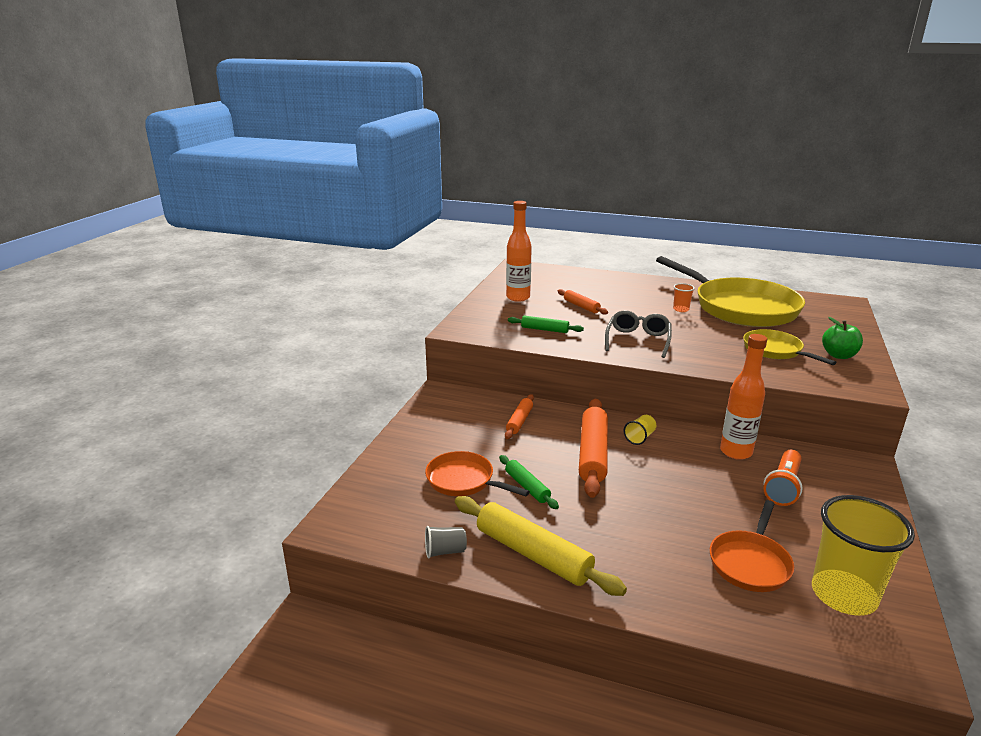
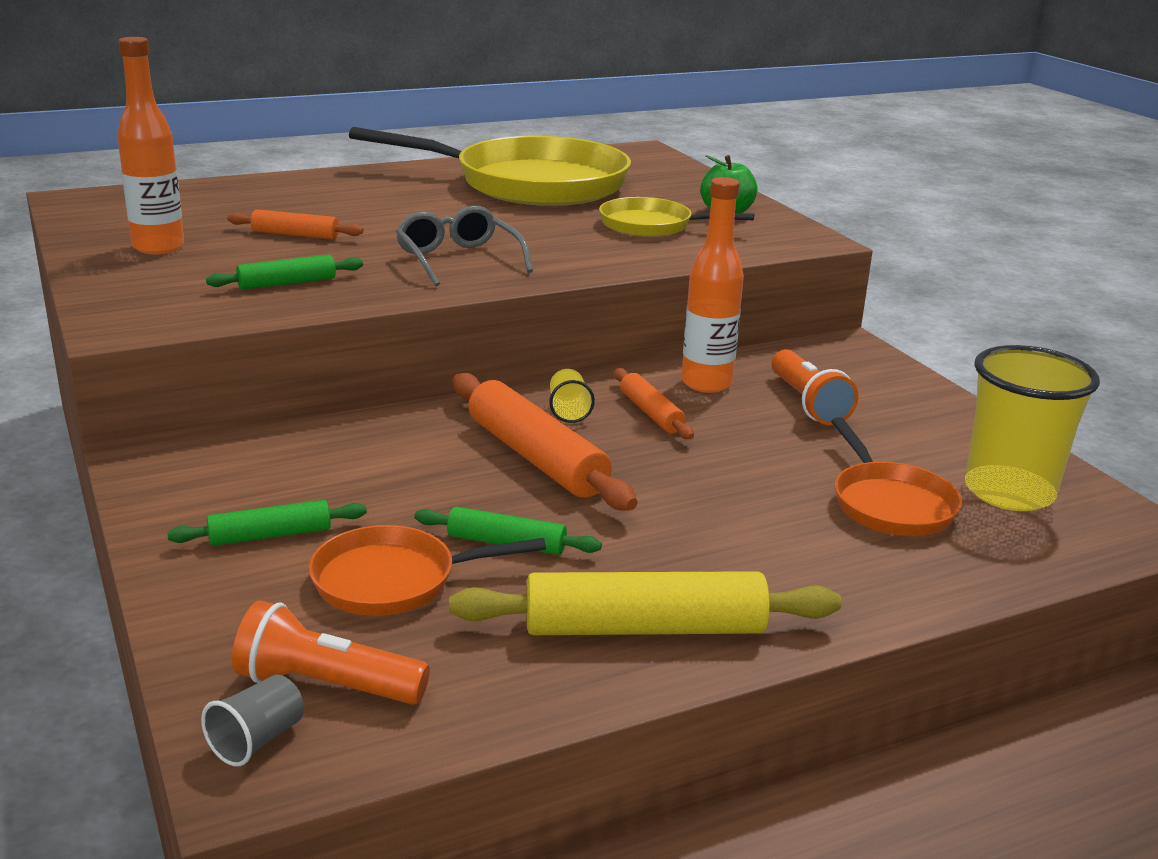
camera: 45 degrees left, 0 degrees up
grey cup [425,526,467,558] -> grey cup moved to [201,674,304,767]
orange rolling pin [505,394,534,439] -> orange rolling pin moved to [614,368,694,439]
orange cup [673,283,695,312] -> none
none -> green rolling pin [167,500,367,546]
none -> orange flashlight [232,600,430,705]

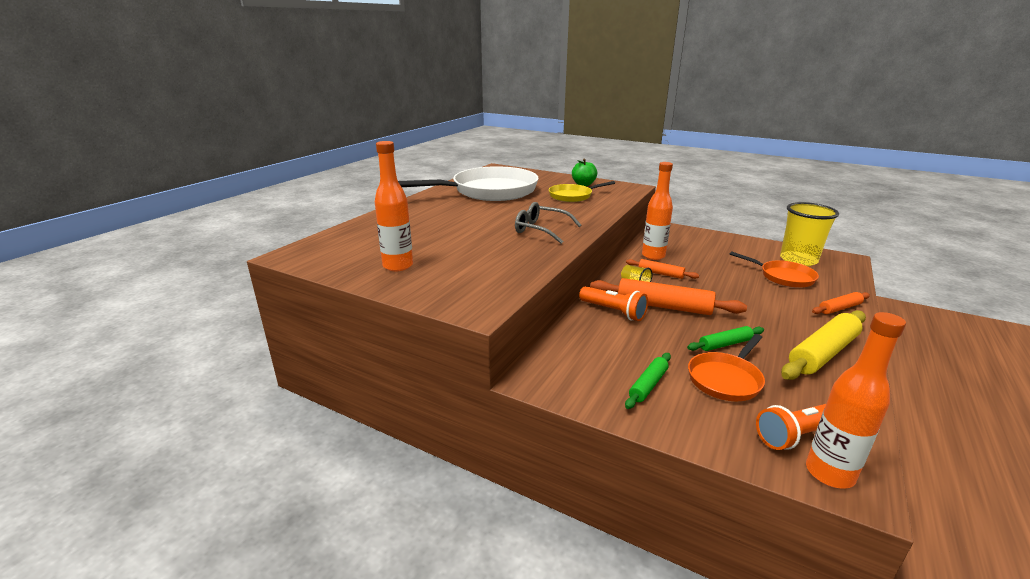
camera: 35 degrees left, 0 degrees up
grey cup [201,674,304,767] -> orange bottle [806,312,906,489]
green rolling pin [206,255,363,290] -> none
orange rolling pin [227,209,363,239] -> orange rolling pin moved to [812,292,870,314]
yellow pan [349,127,631,206] -> white pan [398,166,539,201]
orange flashlight [771,349,858,425] -> orange flashlight moved to [579,286,648,321]

